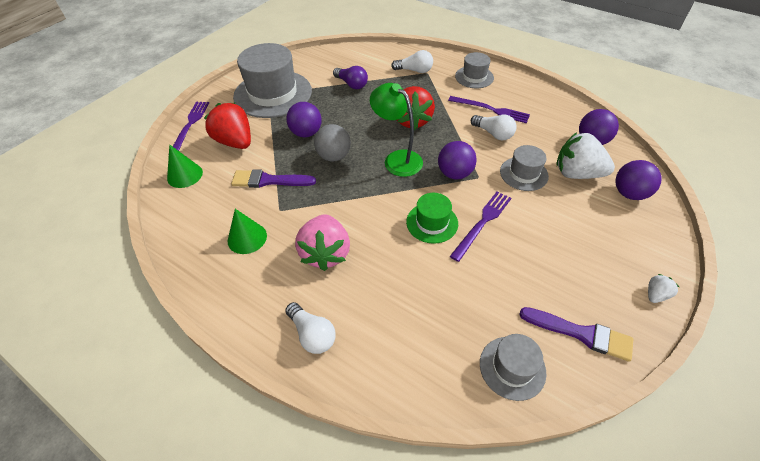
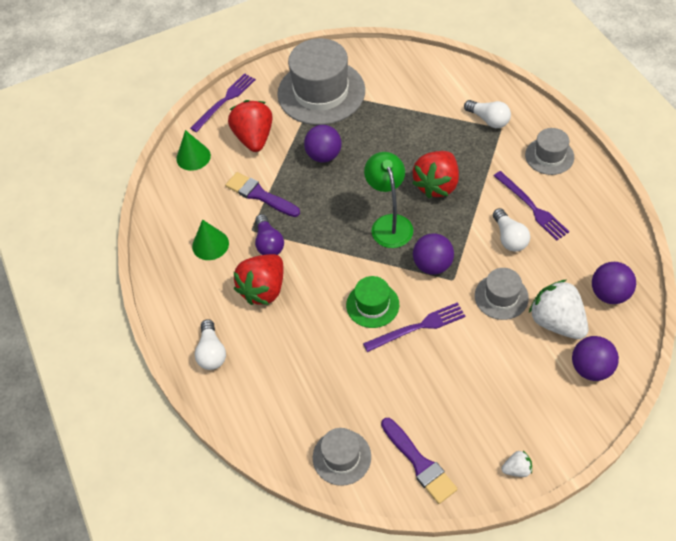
camera: 35 degrees right, 5 degrees up
pink strawberry [295,214,350,271] -> red strawberry [233,254,283,305]
grey ball [314,124,351,162] -> none
purple light bulb [333,66,368,89] -> purple light bulb moved to [255,214,284,255]

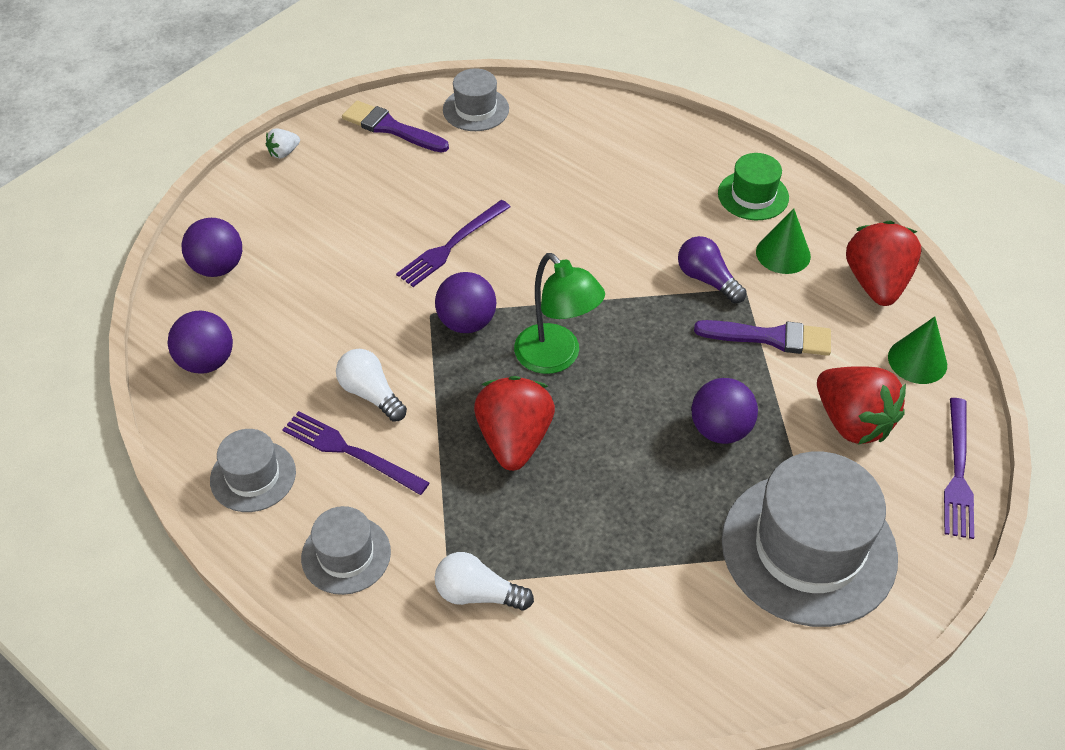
camera: 150 degrees right, 5 degrees down
white light bulb [195,319,226,370] -> none
red strawberry [233,254,283,305] -> red strawberry moved to [846,220,921,306]
green hat [346,276,399,328] -> green hat moved to [718,153,789,220]
grey hat [475,268,529,320] -> grey hat moved to [210,429,296,512]
white strawberry [529,280,588,339] -> none

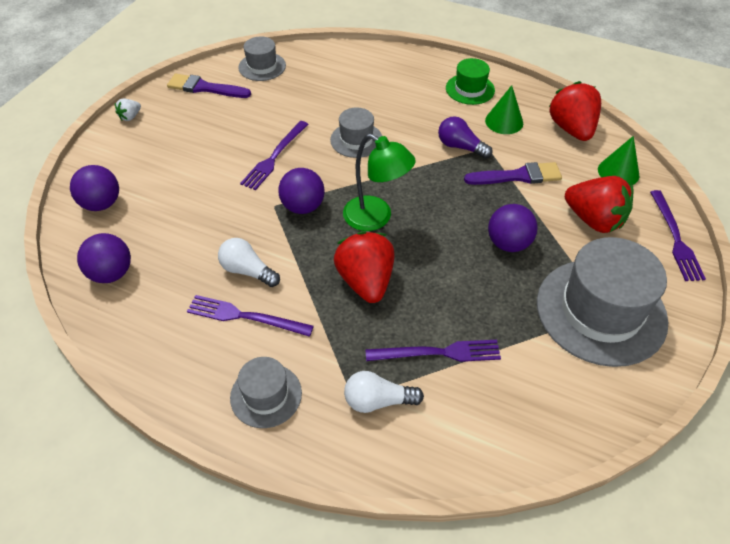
camera: 15 degrees left, 0 degrees up
grey hat [210,429,296,512] -> grey hat moved to [330,107,382,158]
none -> purple fork [365,340,501,362]

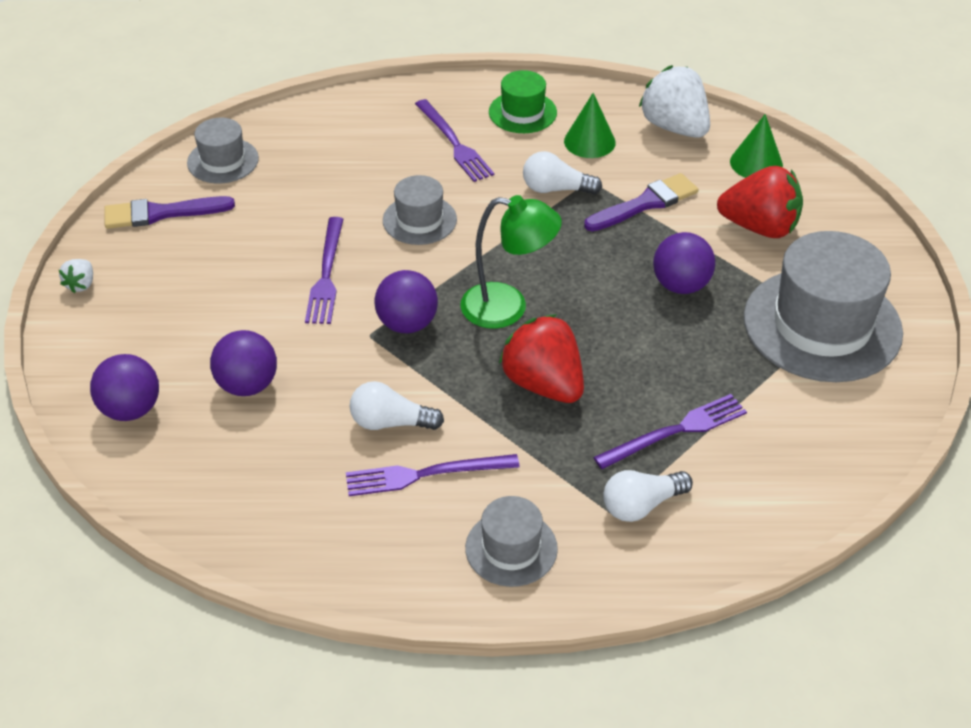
camera: 25 degrees left, 5 degrees down
purple ball [77,233,131,283] -> purple ball moved to [210,330,277,396]
purple light bulb [438,116,493,159] -> white light bulb [523,151,602,195]
red strawberry [549,81,601,141] -> white strawberry [639,65,710,138]
purple fork [650,190,706,281] -> purple fork moved to [415,99,494,182]

